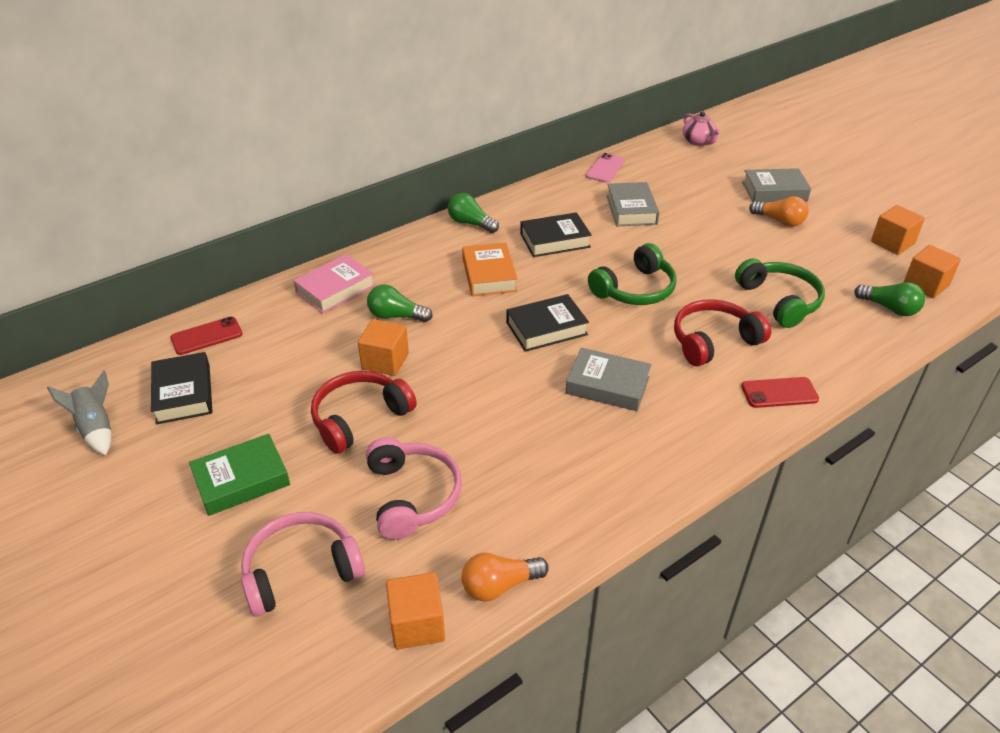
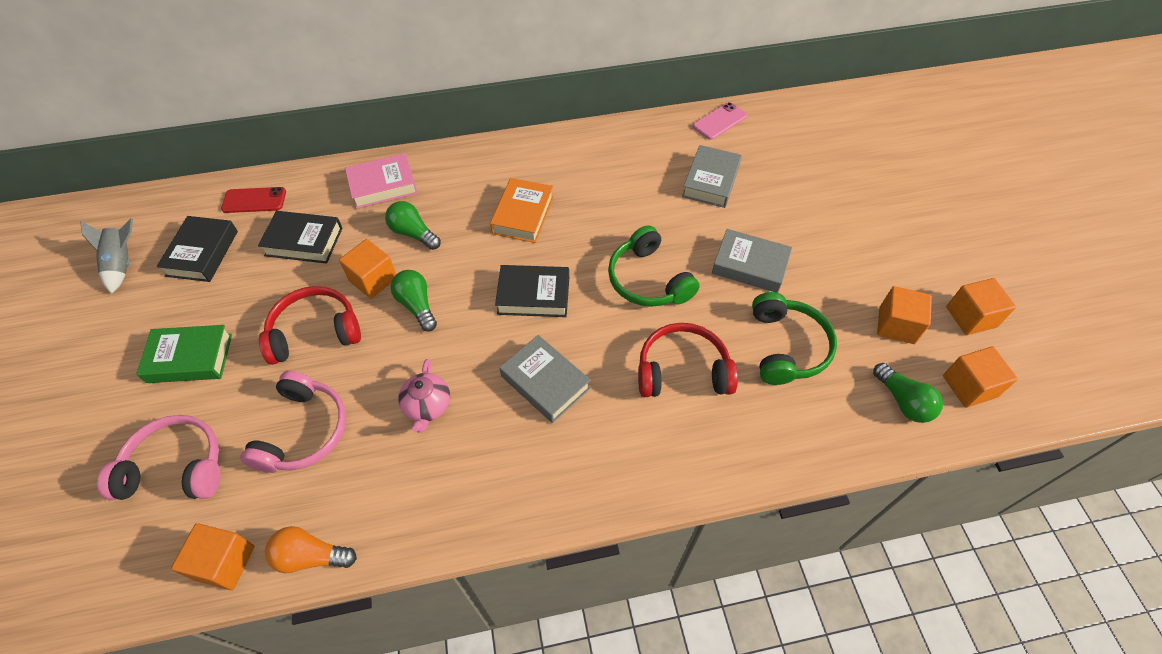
camera: 25 degrees right, 15 degrees up
green light bulb [448,193,499,233] -> green light bulb moved to [391,270,437,332]
black book [520,212,592,257] -> black book moved to [258,211,343,264]
green headphones [588,243,677,305] -> green headphones turned 75 degrees clockwise [608,225,700,307]
pink teapot [683,111,721,146] -> pink teapot moved to [398,359,450,433]
red phone [741,377,819,408] -> none
grey book [742,168,811,202] -> grey book moved to [712,229,792,293]
orange light bulb [749,196,809,227] -> none
none -> orange cube [877,286,932,344]

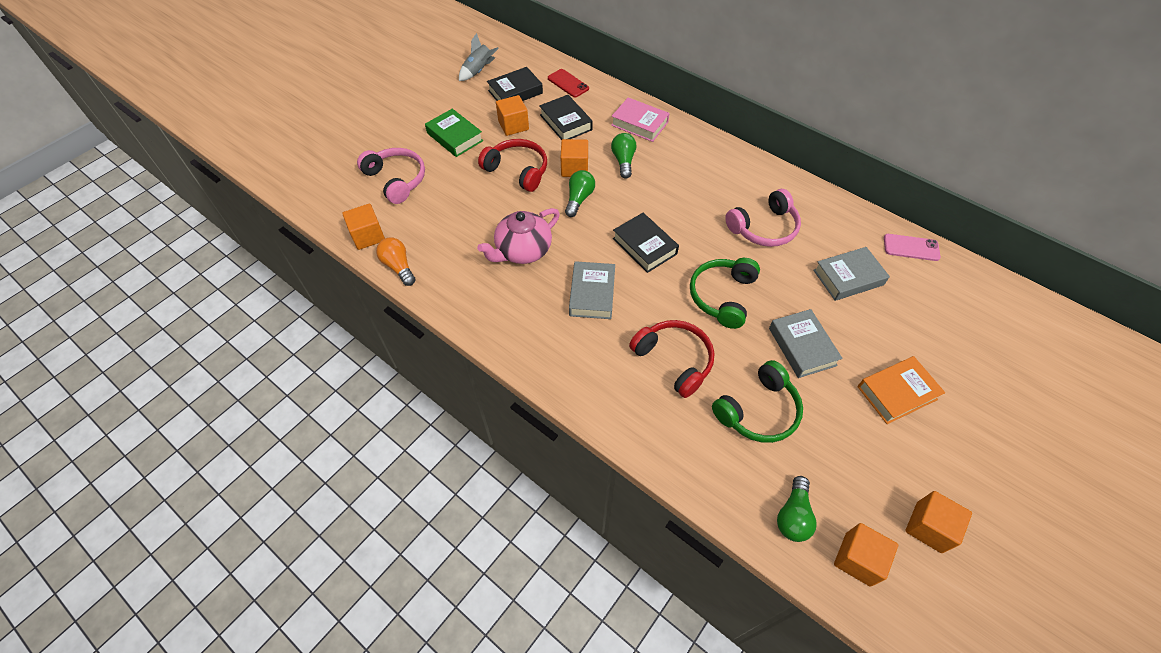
camera: 50 degrees right, 0 degrees up
pink headphones [241,371,346,473] -> pink headphones moved to [725,189,801,247]
pink teapot [398,359,450,433] -> pink teapot [477,208,560,264], size x1.56
orange book [490,178,554,243] -> orange book moved to [857,356,945,424]
orange cube [877,286,932,344] -> orange cube moved to [496,95,529,136]

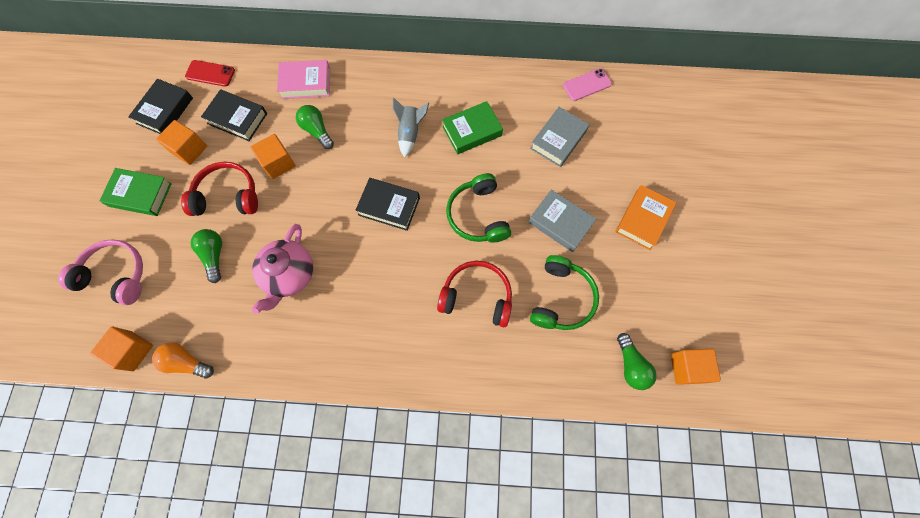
camera: 35 degrees left, 15 degrees up
grey rocket [459,33,499,81] -> grey rocket moved to [393,97,429,158]
green light bulb [565,170,595,217] -> green light bulb moved to [191,229,222,283]
grey book [569,261,615,319] -> none
pink headphones [725,189,801,247] -> green book [442,101,503,154]
orange cube [905,491,972,553] -> none

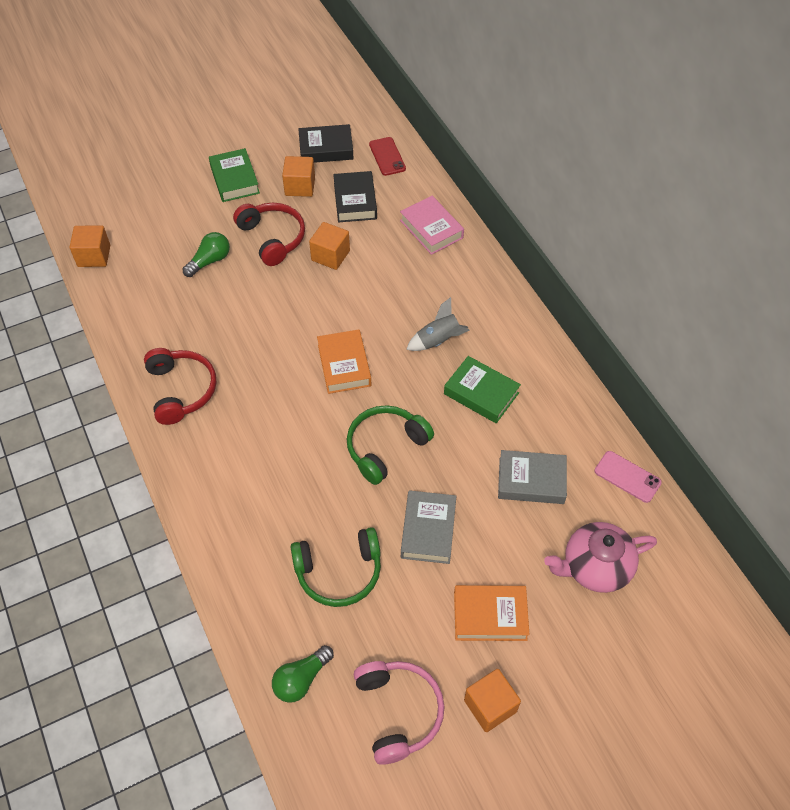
camera: 60 degrees right, 15 degrees down
pink headphones [58,239,143,305] -> pink headphones moved to [354,661,444,765]
orange light bulb [152,342,214,379] -> none
pink teapot [252,224,313,314] -> pink teapot moved to [544,522,657,593]
green light bulb [296,105,334,149] -> none
black book [355,178,420,231] -> orange book [317,329,371,394]
red headphones [437,261,512,328] -> red headphones moved to [144,348,216,425]
orange cube [671,349,721,385] -> orange cube moved to [464,669,521,732]

